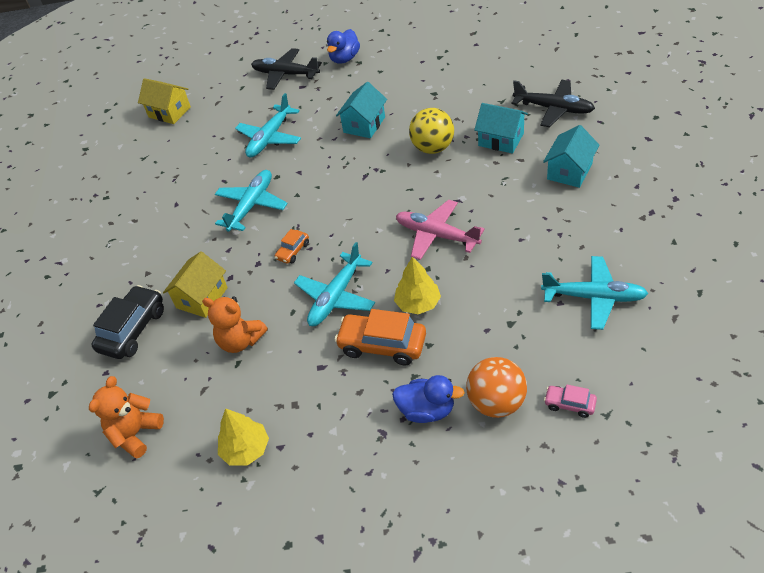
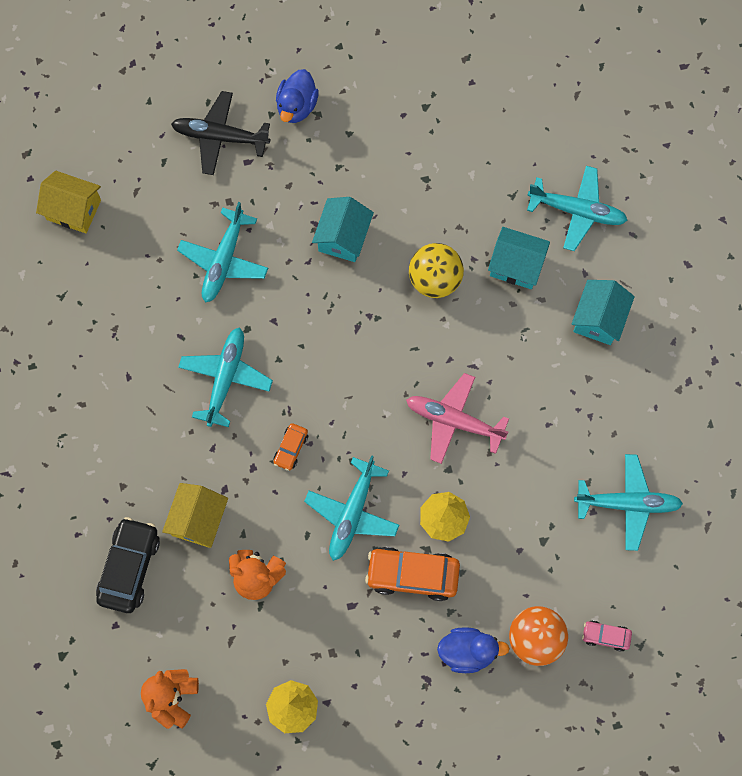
camera: 15 degrees left, 25 degrees up
black plane [511,80,595,127] -> turquoise plane [527,166,628,251]

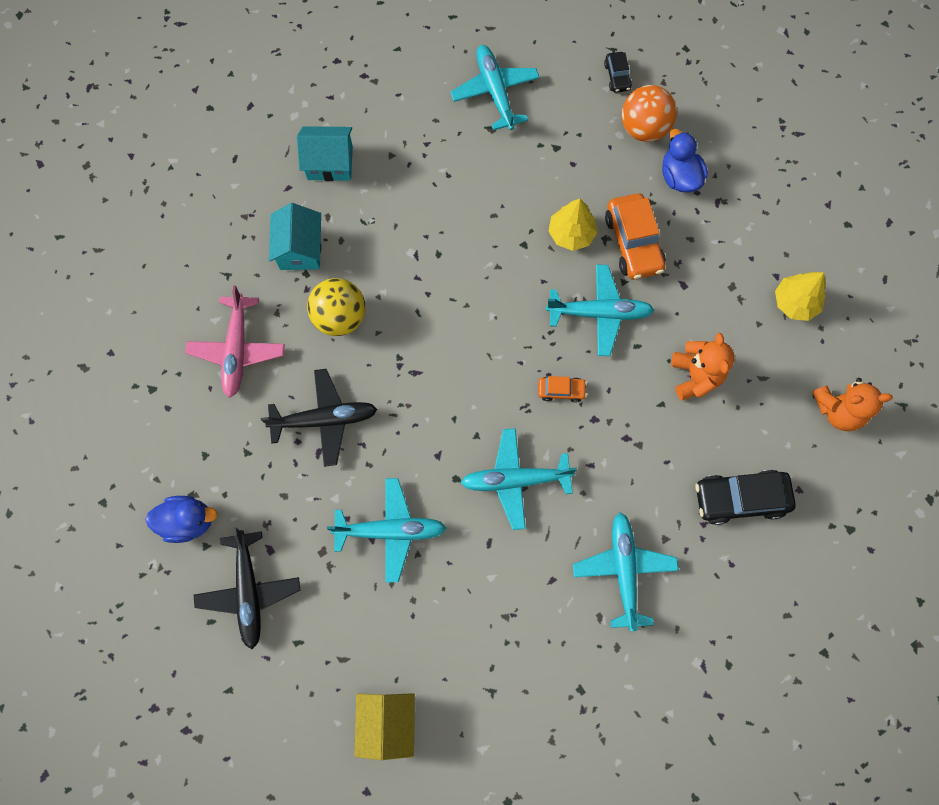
camera: 110 degrees left, 0 degrees up
yellow house [162,483,228,548] -> none
turquoise house [312,197,374,262] -> black plane [261,369,377,467]
pink plane [406,373,509,464] -> pink plane moved to [185,286,285,398]
turquoise plane [527,166,628,251] -> turquoise plane moved to [573,512,679,631]
pink car [582,620,632,652] -> black car [604,52,632,93]

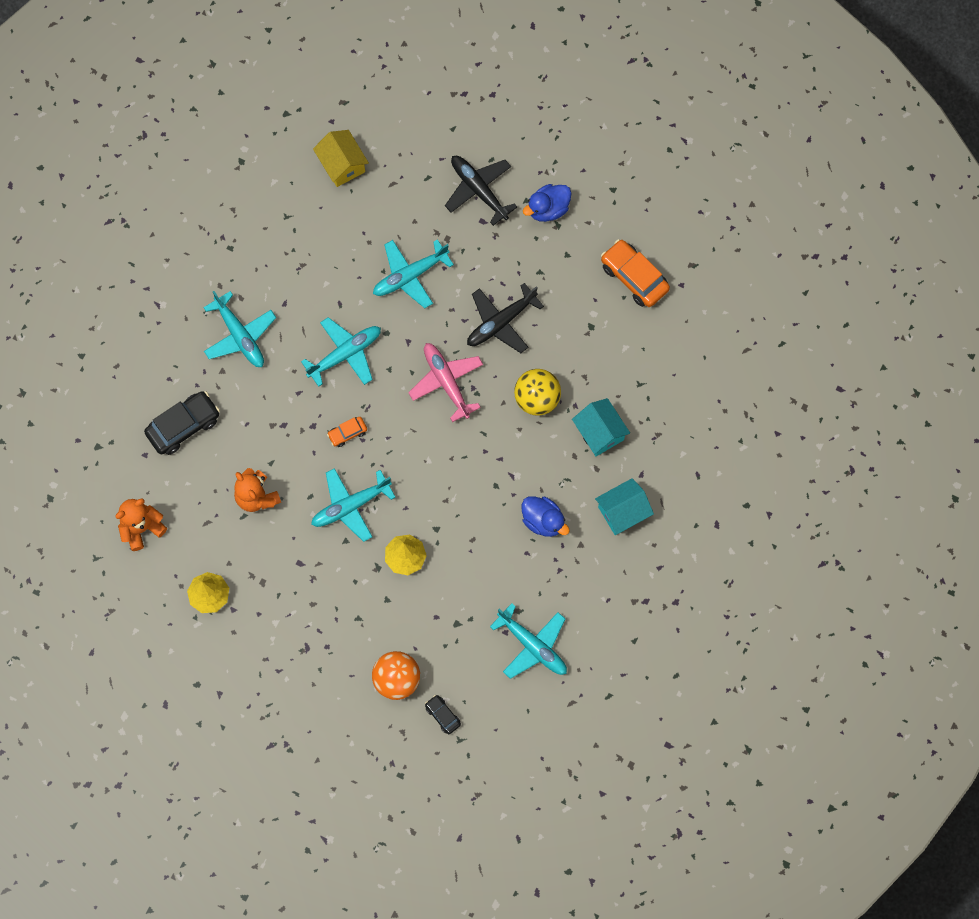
camera: 150 degrees right, 0 degrees up
pink plane [185,286,285,398] -> pink plane moved to [408,343,483,422]
orange car [605,193,666,279] -> orange car moved to [601,239,670,307]
blue duck [662,129,708,192] -> blue duck moved to [522,496,570,537]

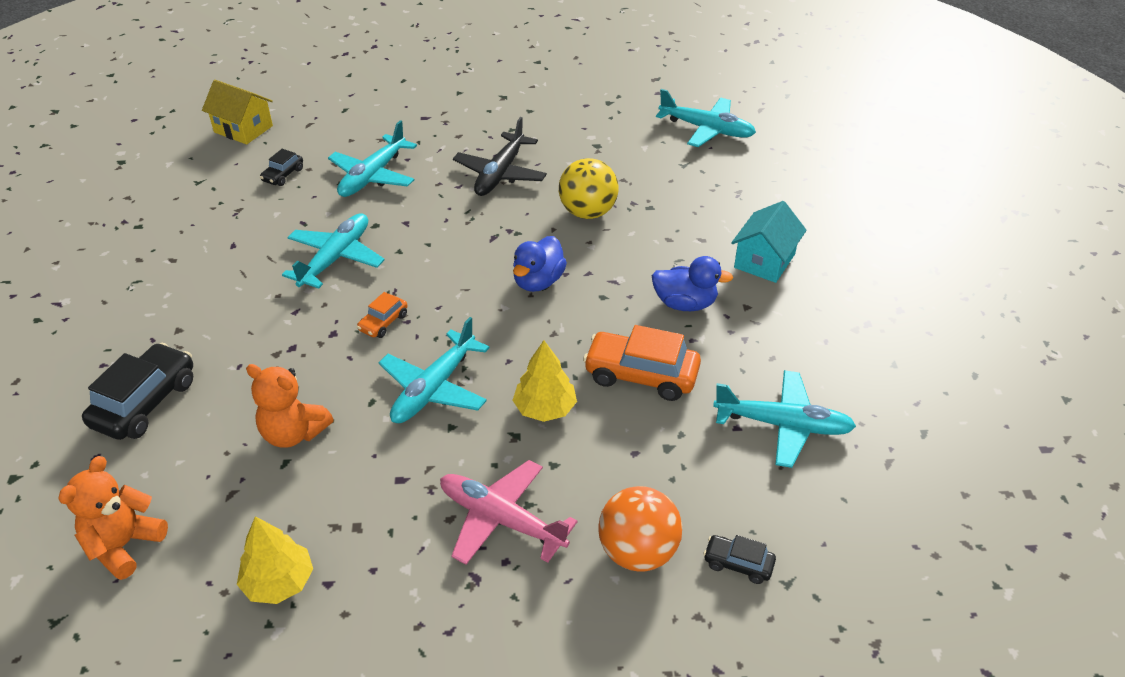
camera: 30 degrees left, 30 degrees down
turquoise plane [203,291,276,367] -> turquoise plane moved to [656,89,756,147]
pink plane [408,343,483,422] -> pink plane moved to [440,460,578,565]
black plane [445,156,517,226] -> none
blue duck [523,184,571,222] -> blue duck moved to [513,236,567,292]
turquoise house [572,398,630,456] -> none
orange car [601,239,670,307] -> orange car moved to [583,325,701,401]
none -> black car [260,149,303,186]

